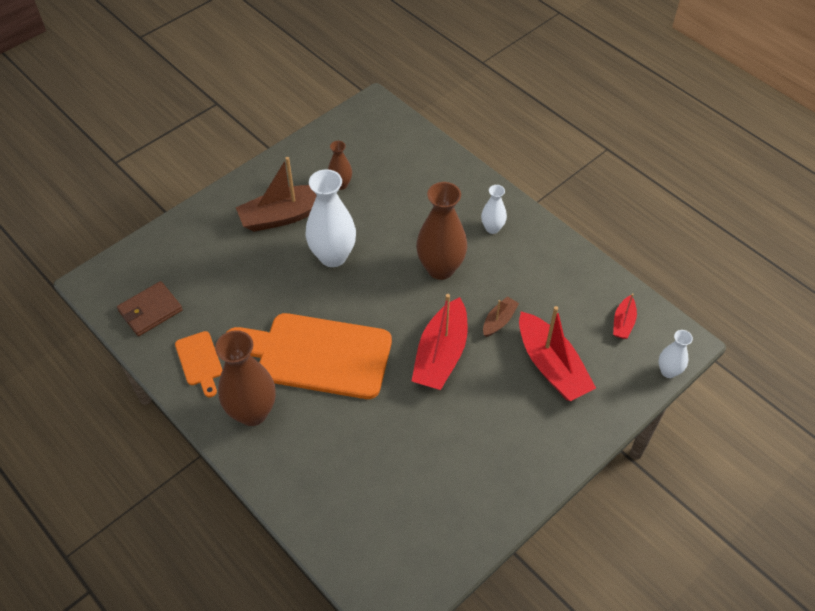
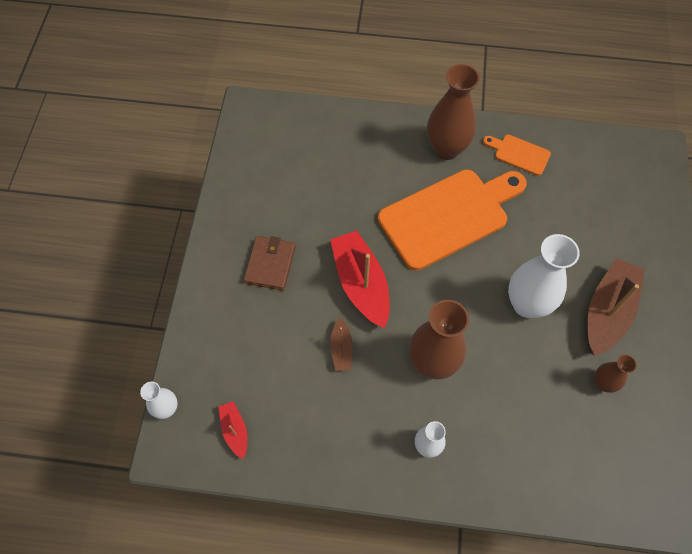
camera: 140 degrees right, 10 degrees up
brown wallet [117,281,183,336] -> brown wallet moved to [244,236,296,291]
red boat [519,306,596,401] -> none

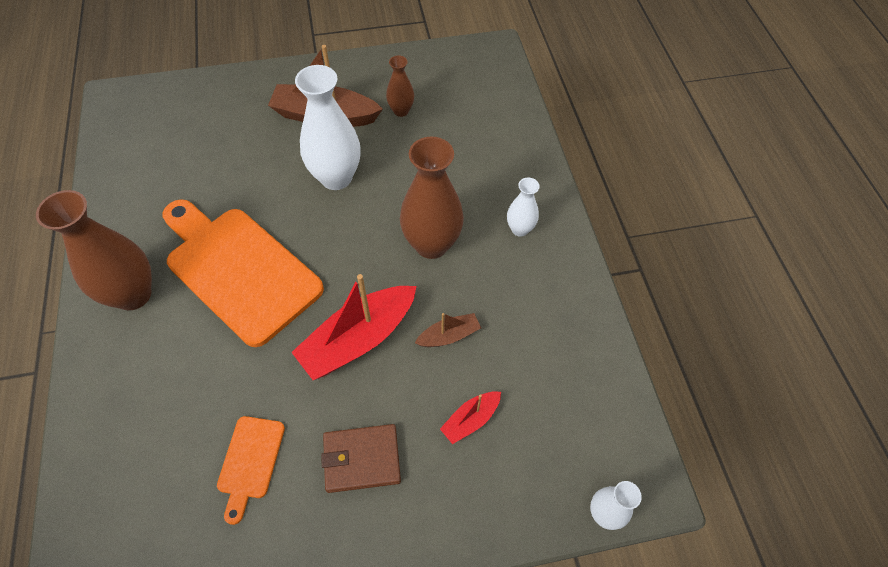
camera: 110 degrees left, 5 degrees down
red boat [219,401,247,459] -> red boat moved to [440,392,501,444]
orange cutting board [483,135,551,176] -> orange cutting board moved to [217,416,285,525]

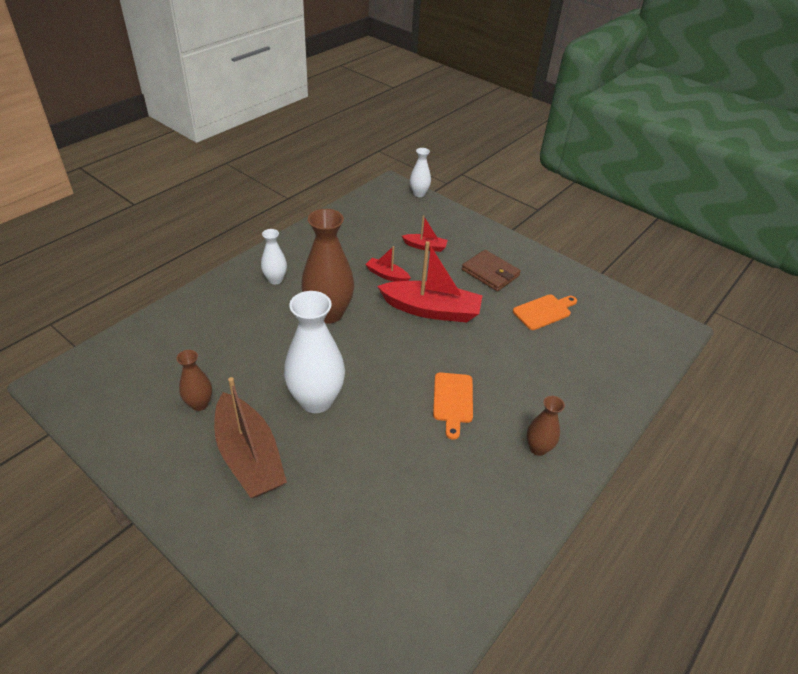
camera: 130 degrees left, 15 degrees down
brown vase [36,190,152,310] -> brown vase [527,396,565,456], size x0.52
orange cutting board [163,199,324,347] -> orange cutting board [433,372,473,440], size x0.45
brown boat [415,313,481,347] -> red boat [365,246,411,282]

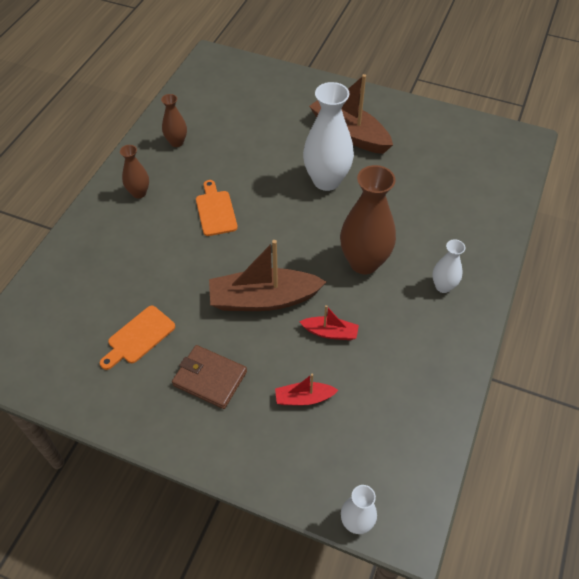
camera: 165 degrees right, 10 degrees up
brown vase [176,350,212,411] -> brown vase moved to [161,94,187,147]
red boat [377,241,483,322] -> brown boat [209,240,326,311]

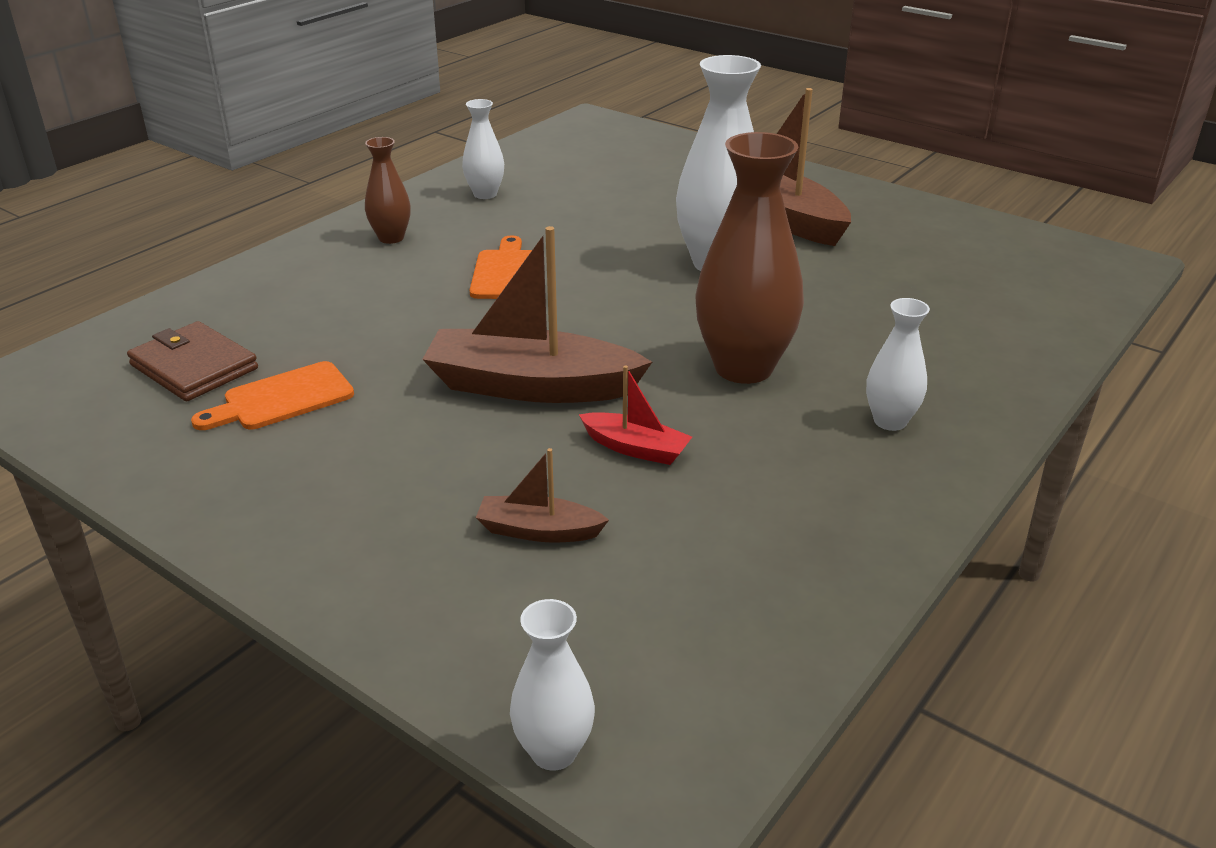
camera: 15 degrees right, 20 degrees down
brown vase [161,94,187,147] -> white vase [462,99,504,199]
brown wallet [172,345,247,409] -> brown wallet moved to [127,321,258,401]
red boat [275,374,338,405] -> brown boat [476,448,609,543]

